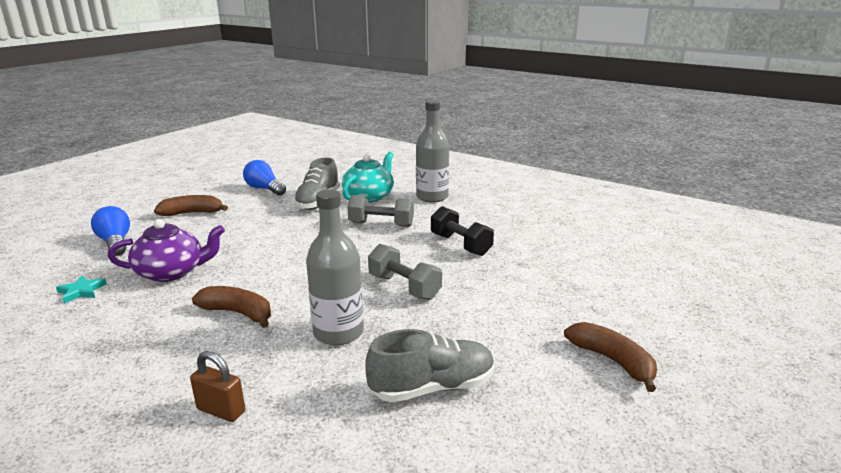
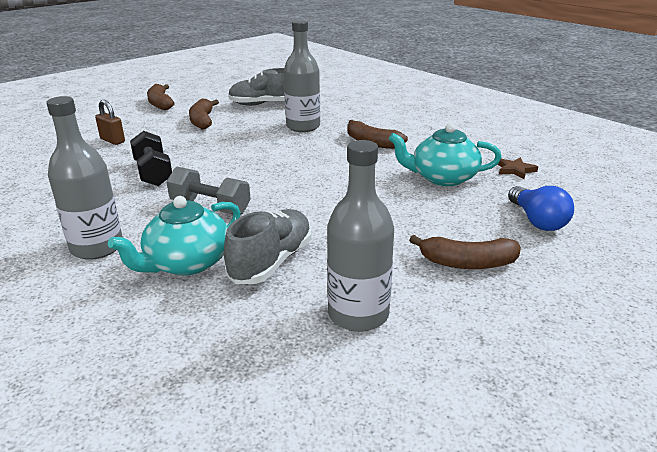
camera: 165 degrees left, 5 degrees up
turquoise star [56,276,107,304] -> brown star [497,157,538,179]
purple teapot [107,219,225,282] -> turquoise teapot [389,123,502,186]
brown padlock [190,351,245,422] -> brown padlock moved to [95,100,125,145]
blue light bulb [243,160,286,196] -> grey bottle [327,140,394,332]
grey dumbbell [368,244,442,300] -> none
none -> brown banana [189,99,219,129]

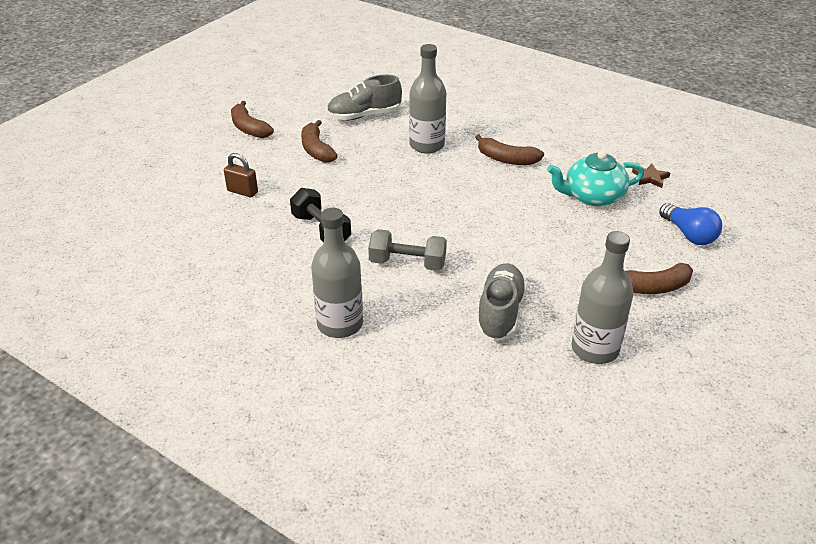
camera: 15 degrees left, 10 degrees up
turquoise teapot [108,196,241,276] -> none

